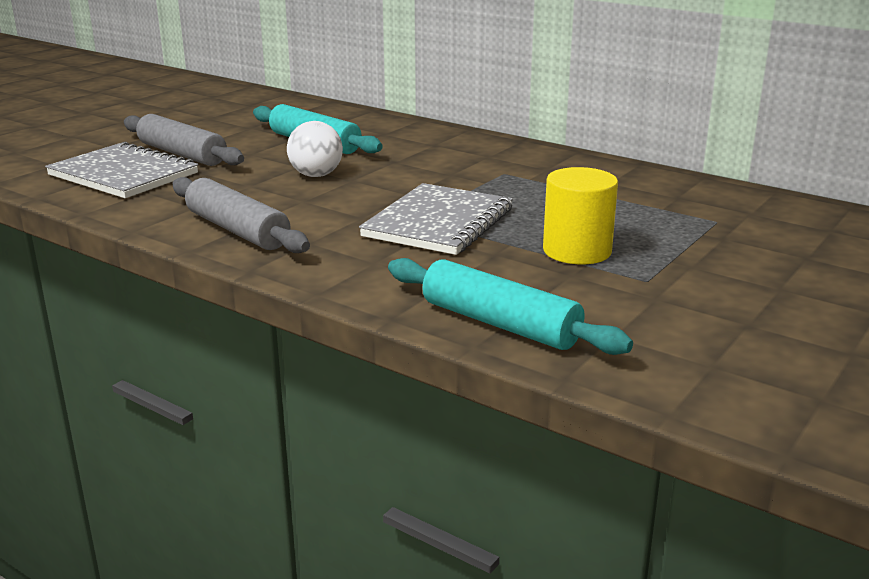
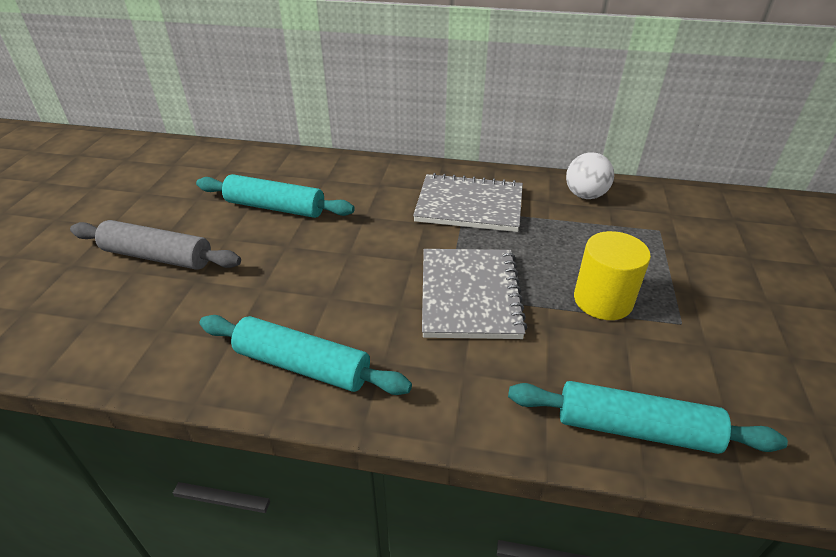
camera: 25 degrees left, 15 degrees up
grey notebook [45,142,198,198] -> grey notebook moved to [413,173,523,232]
grey rolling pin [173,177,310,253] -> turquoise rolling pin [199,315,412,395]
white ball [287,121,343,177] -> white ball moved to [566,152,614,199]

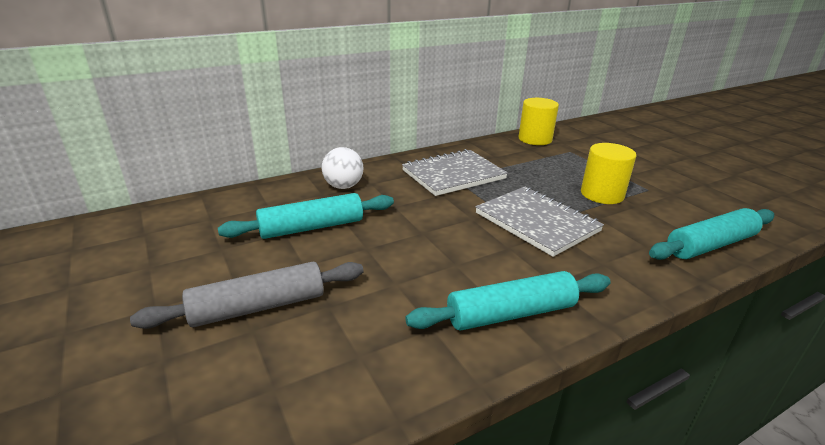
camera: 40 degrees left, 10 degrees down
white ball [566,152,614,199] -> white ball moved to [322,147,364,189]
none -> yellow cylinder [519,98,559,145]

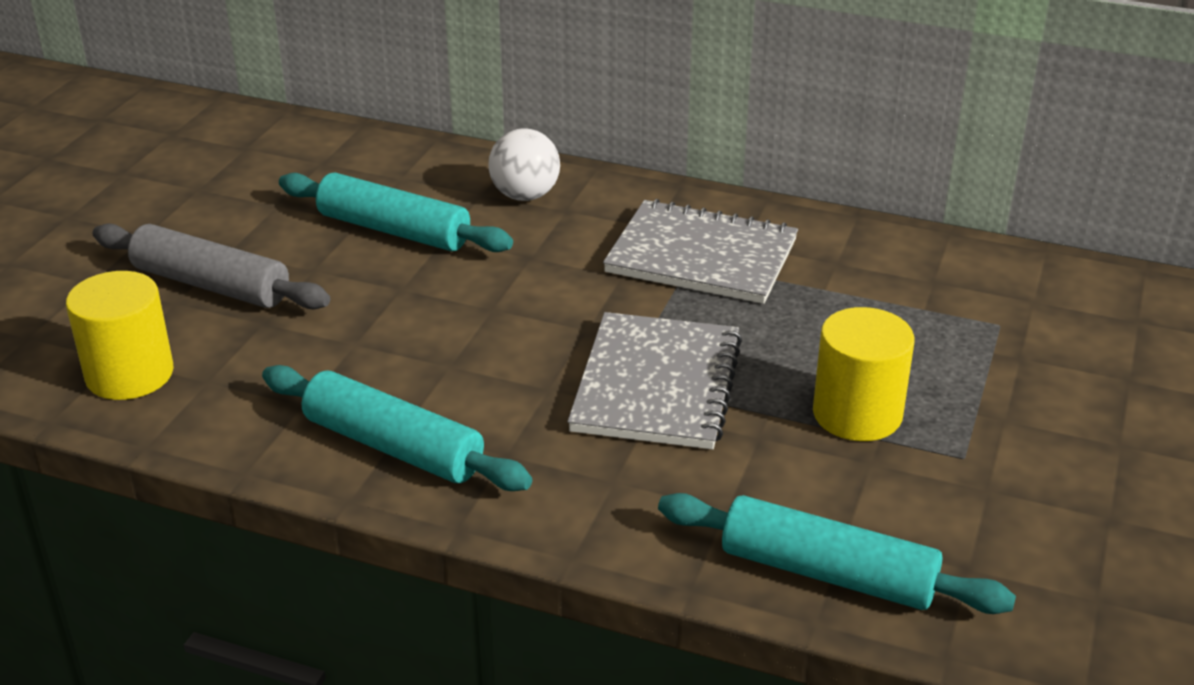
camera: 50 degrees right, 5 degrees up
yellow cylinder [519,98,559,145] -> yellow cylinder moved to [66,271,174,400]

